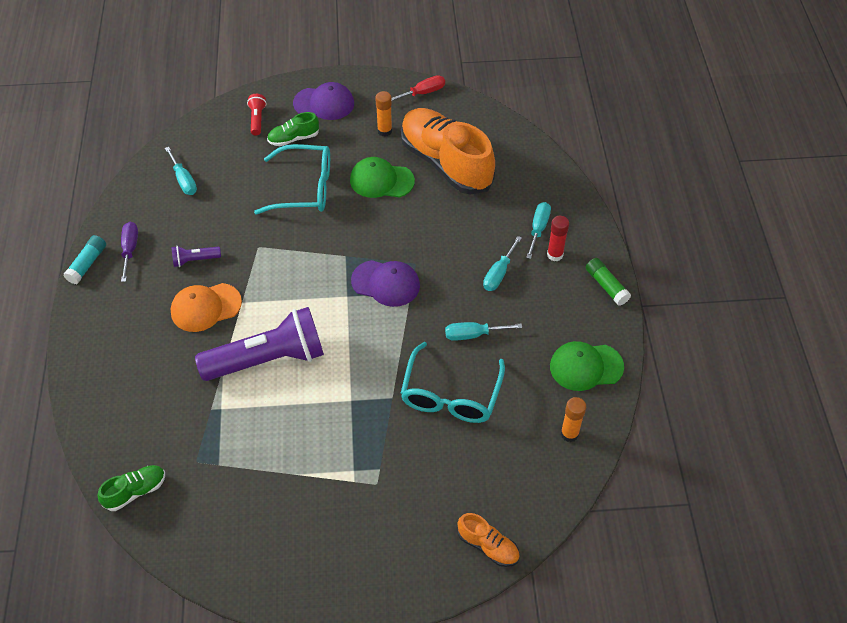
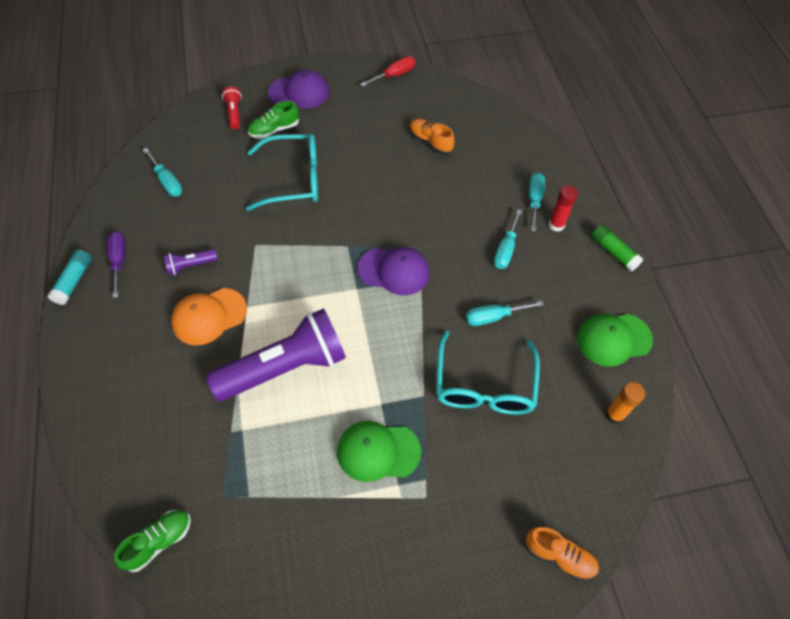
camera: 10 degrees left, 5 degrees up
green cap [350,157,415,198] -> green cap moved to [337,421,421,482]
orange glue stick [375,91,392,137] -> none
orange shoe [401,108,495,195] -> orange shoe [410,119,455,155], size x0.44

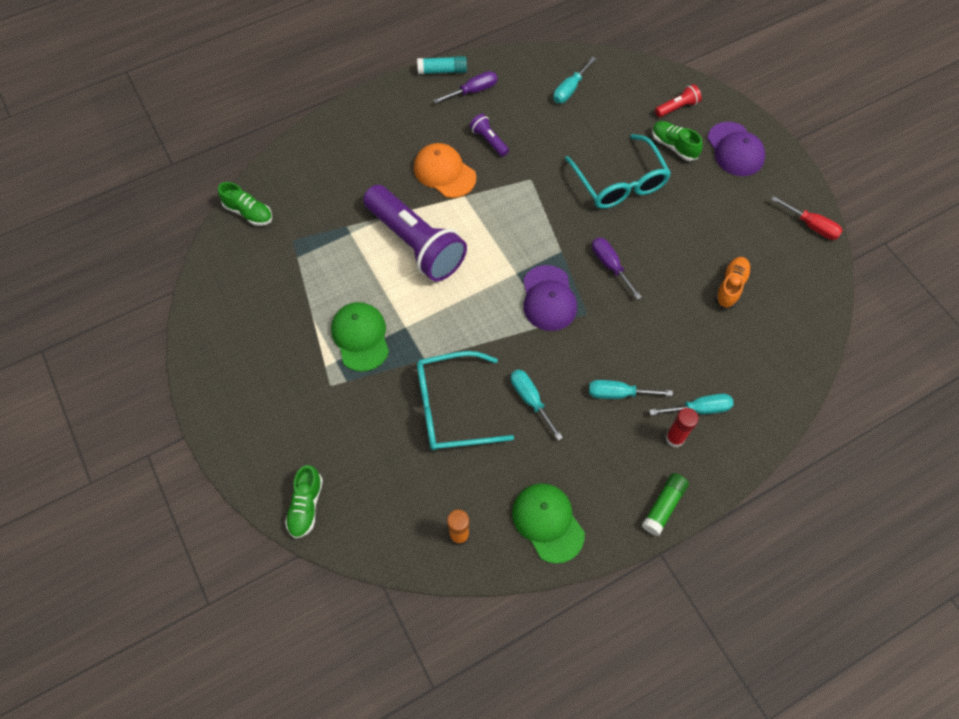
camera: 75 degrees right, 5 degrees up
orange shoe [525,527,599,581] -> green shoe [285,465,323,539]
none -> purple screwdriver [592,238,642,299]

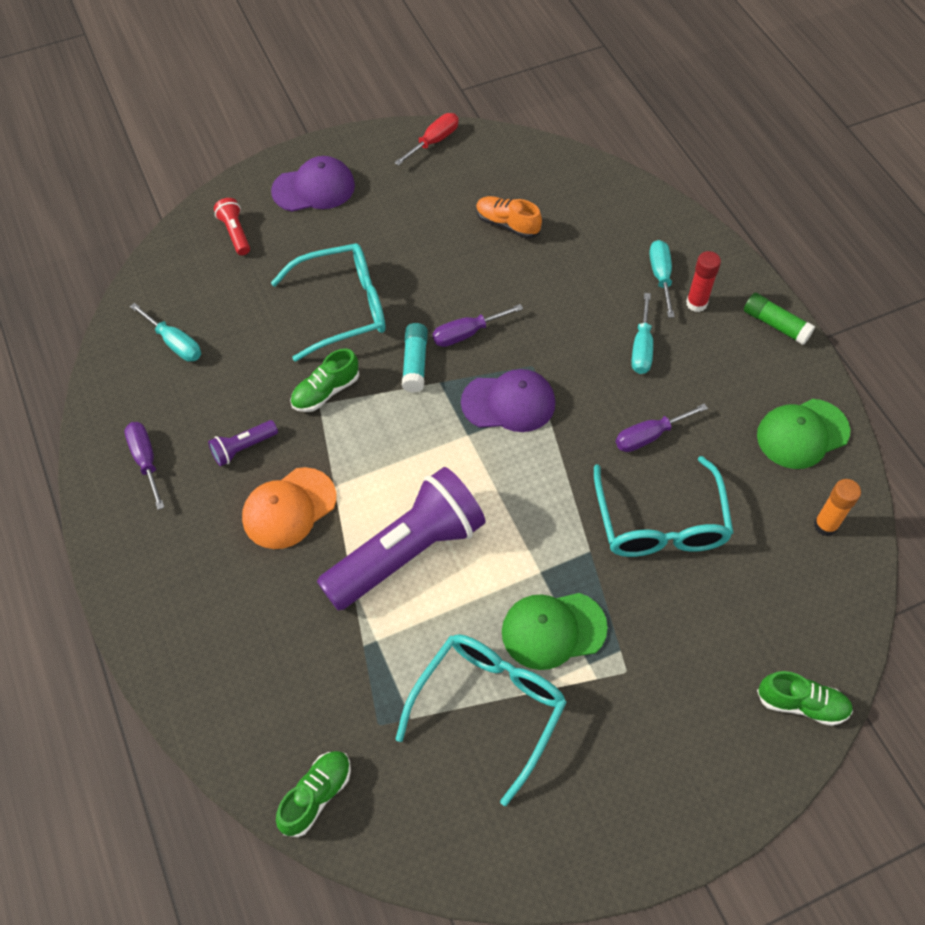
camera: 85 degrees left, 5 degrees down
turquoise glue stick [417,56,467,74] -> turquoise glue stick moved to [402,323,428,392]
turquoise screwdriver [511,370,563,440] -> purple screwdriver [616,403,708,452]
green shoe [652,121,703,161] -> green shoe moved to [290,348,359,412]
none -> turquoise glasses [396,634,567,806]

